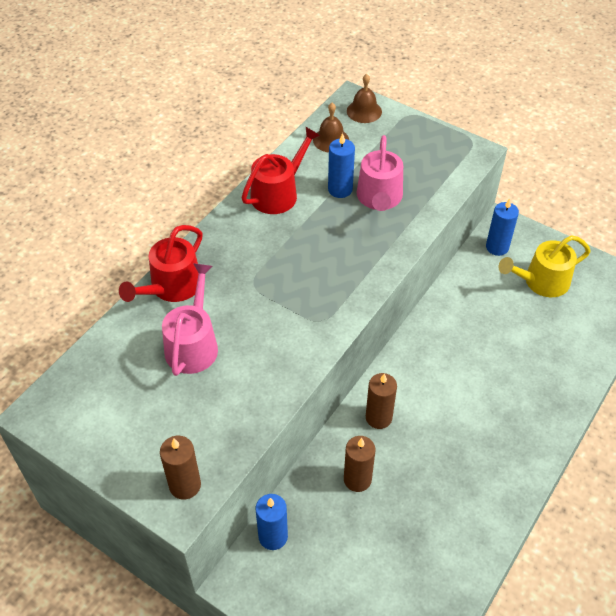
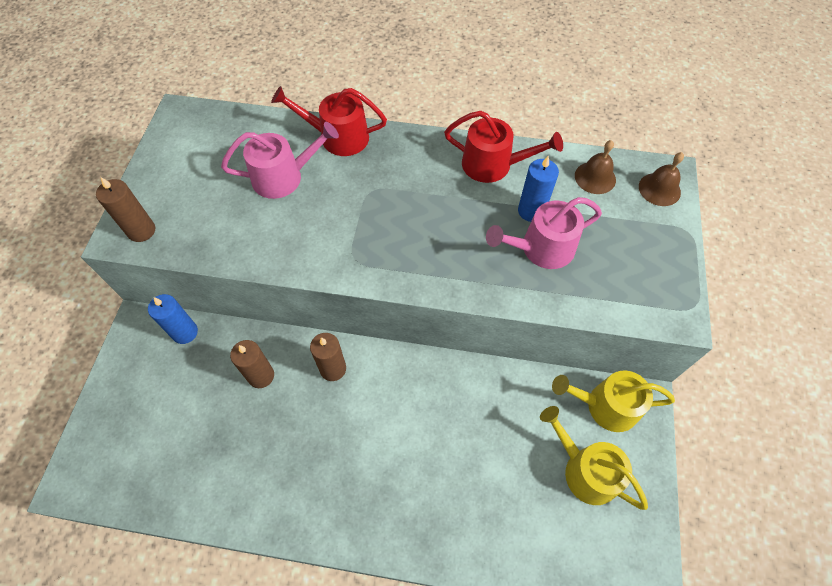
camera: 65 degrees right, 10 degrees up
blue candle [486,199,519,256] -> yellow watering can [552,371,675,432]

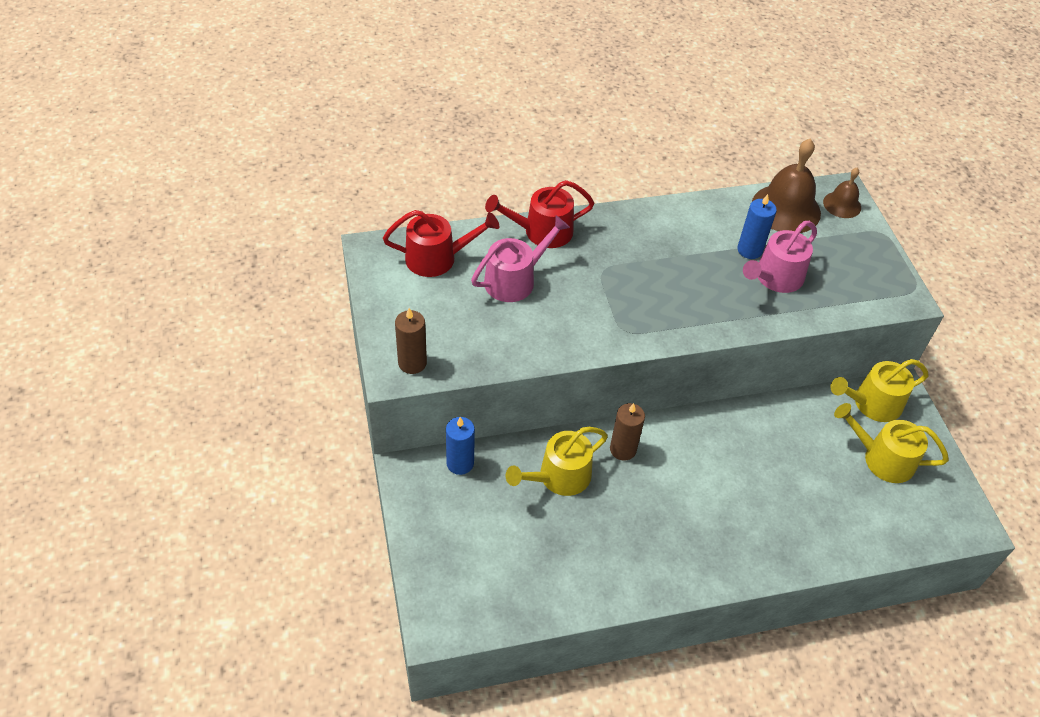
camera: 25 degrees left, 10 degrees down
brown candle [230,340,274,388] -> yellow watering can [506,427,608,496]
red watering can [444,111,563,183] -> red watering can moved to [383,210,499,277]
brown bell [575,140,616,194] -> brown bell [752,139,821,233], size x1.81

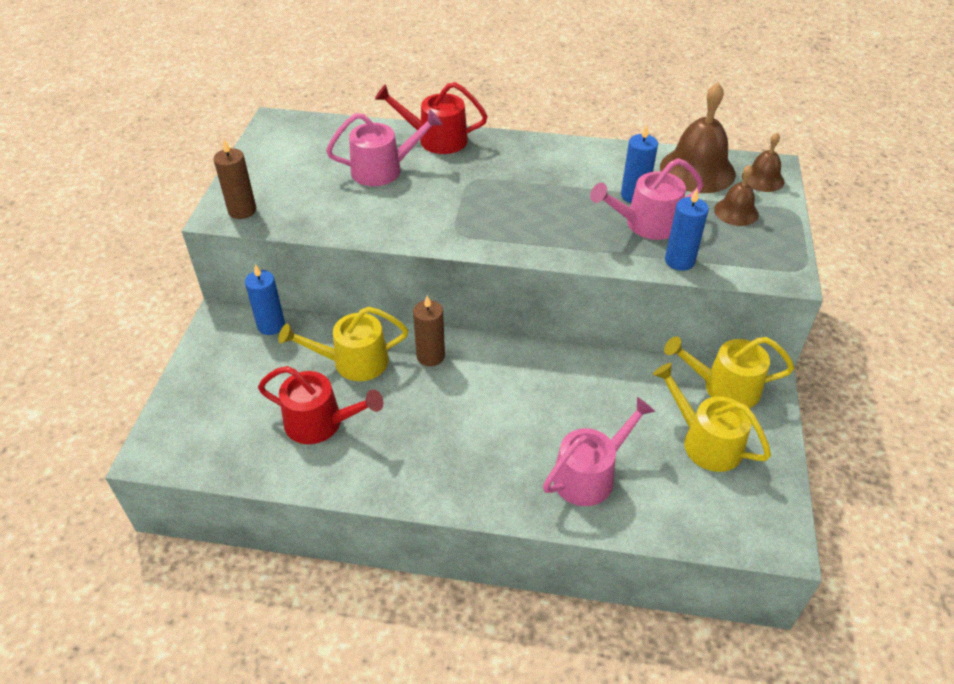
camera: 25 degrees right, 5 degrees down
red watering can [383,210,499,277] -> red watering can moved to [258,366,383,444]
none -> pink watering can [543,397,655,506]
none -> blue candle [665,189,709,271]
none -> brown bell [714,165,759,226]

